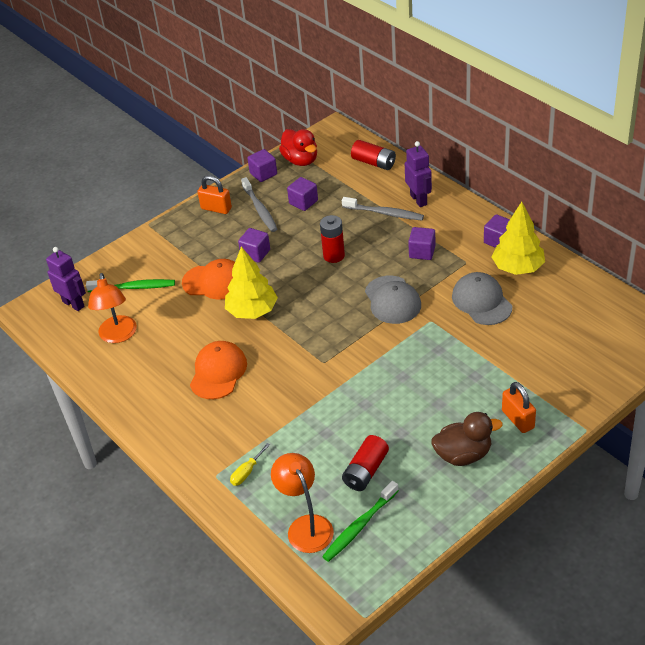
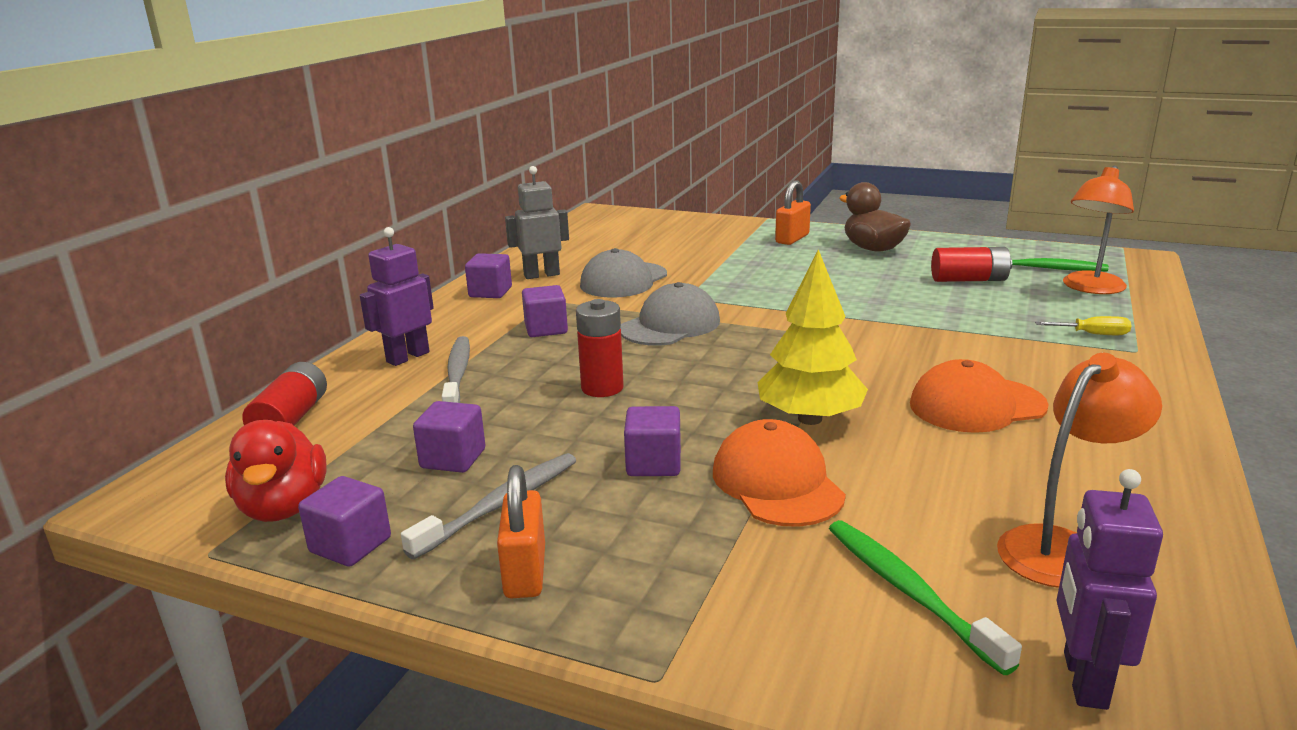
camera: 120 degrees left, 20 degrees down
red duck [279,129,317,166] -> red duck turned 135 degrees clockwise [225,420,326,522]
yellow tree [492,202,545,275] -> grey robot [505,166,569,279]

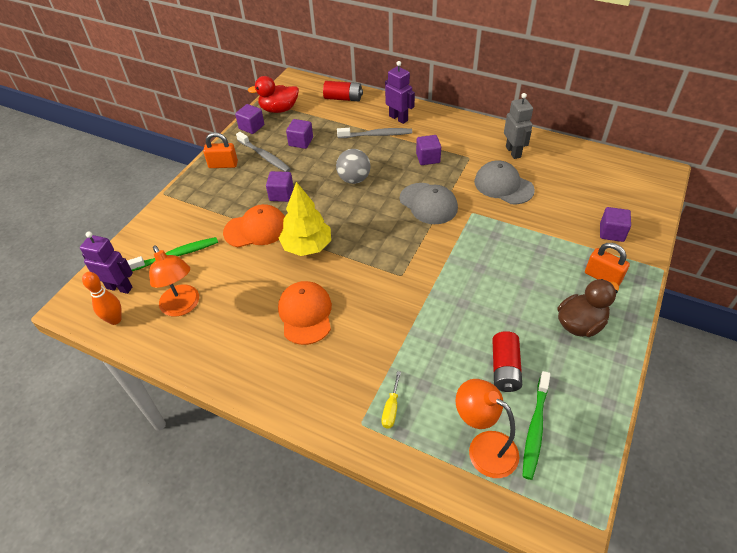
camera: 95 degrees right, 25 degrees up
purple cube [465,253,512,298] -> purple cube moved to [600,207,631,242]
red battery [576,299,624,397] -> grey ball [336,149,370,184]
none -> orange bowling pin [82,272,122,325]

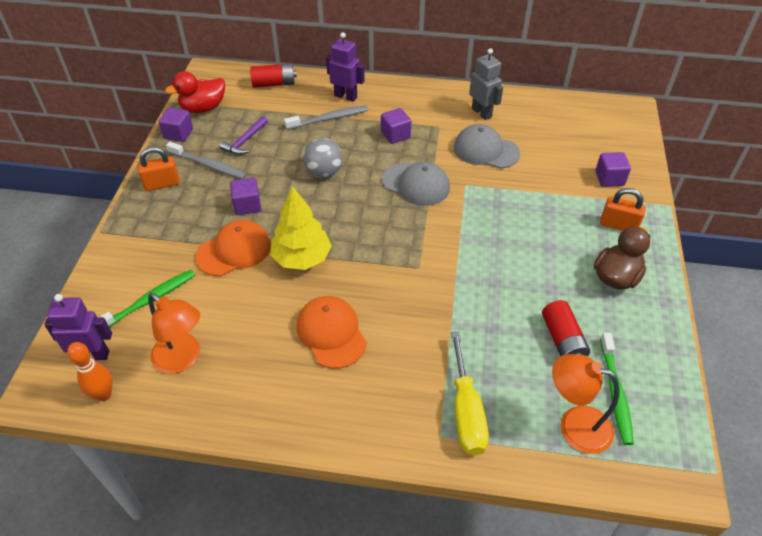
camera: 20 degrees left, 0 degrees up
purple cube [286,119,313,149] -> purple hammer [220,116,268,155]
yellow screwdriver [382,371,401,428] -> yellow screwdriver [451,332,489,456], size x1.97

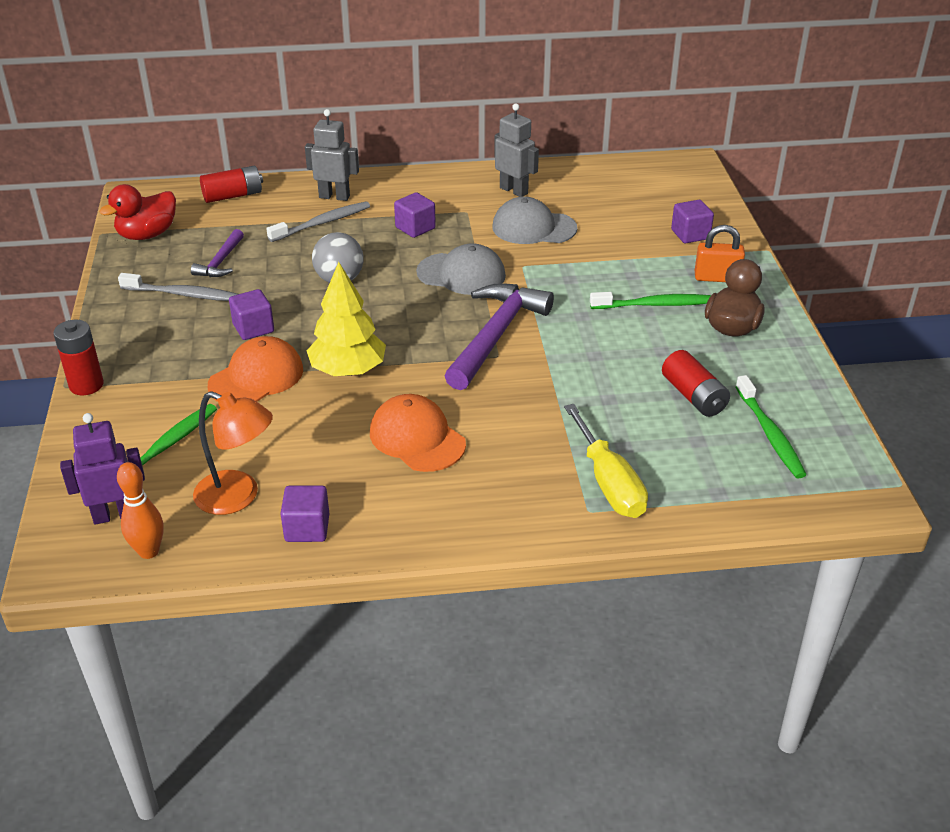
camera: 15 degrees left, 10 degrees down
orange padlock [137,147,180,191] -> none
purple cube [158,107,193,142] -> purple cube moved to [280,485,329,542]
purple robot [326,32,365,102] -> grey robot [305,109,359,201]
orange lamp [552,354,620,454] -> none
none -> red battery [54,320,104,395]
none -> purple hammer [445,283,554,390]
none -> green toothbrush [590,292,711,309]

